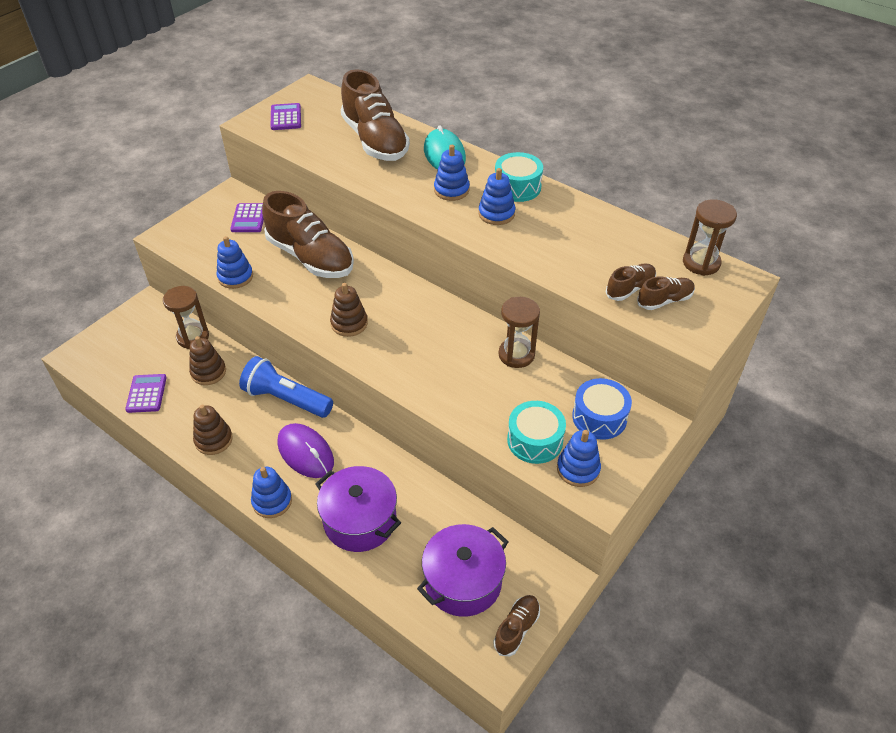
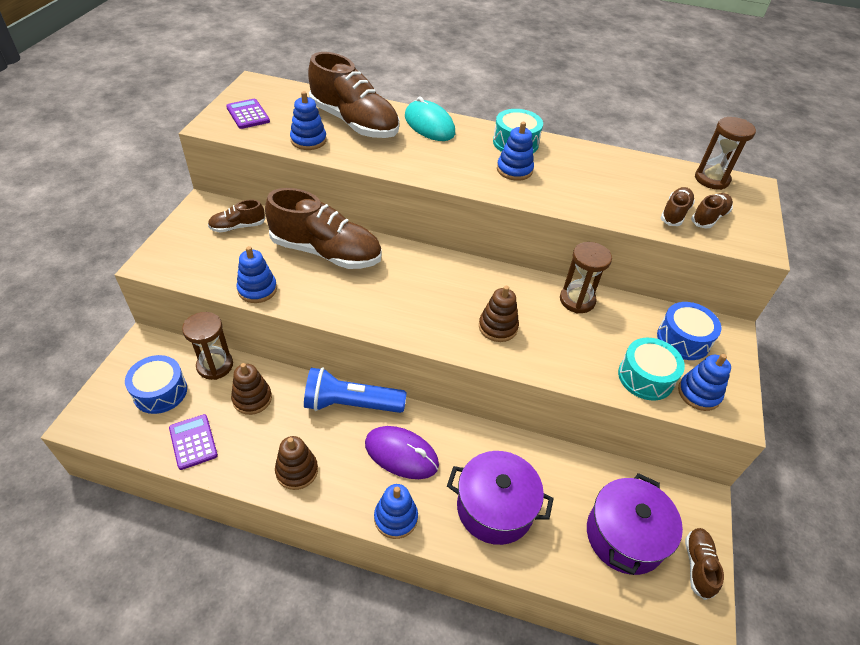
camera: 25 degrees left, 0 degrees up
purple calculator [230,203,264,232] -> brown shoe [208,200,265,232]
brown stacking toy [330,283,368,337] -> brown stacking toy moved to [479,286,519,342]
blue stacking toy [434,145,470,201] -> blue stacking toy moved to [290,91,327,150]
none -> blue drum [125,355,187,414]

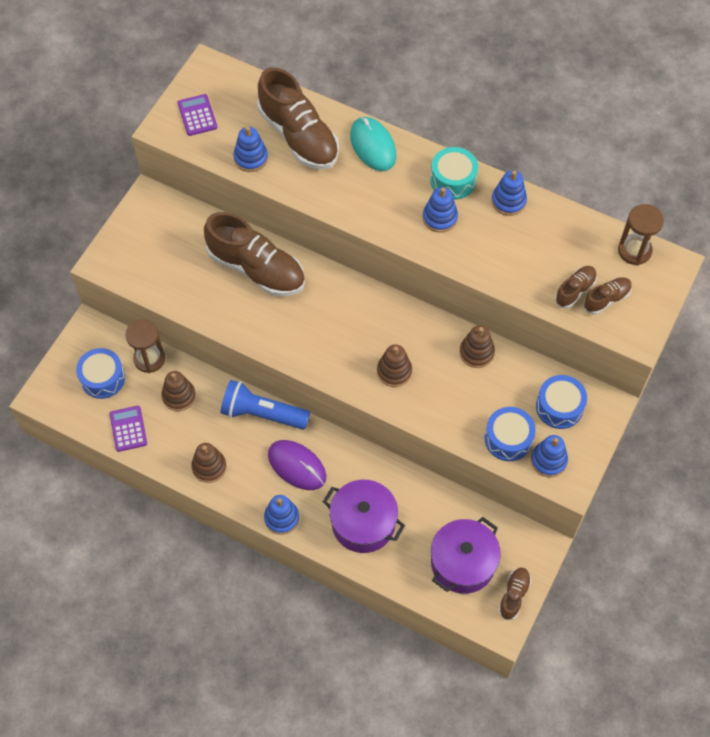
camera: 15 degrees right, 15 degrees up
brown shoe [208,200,265,232] -> none
blue stacking toy [236,246,277,303] -> blue stacking toy moved to [491,170,527,216]
brown hourglass [560,242,612,313] -> brown stacking toy [460,325,495,368]
turquoise drum [618,338,685,401] -> blue drum [485,407,536,461]

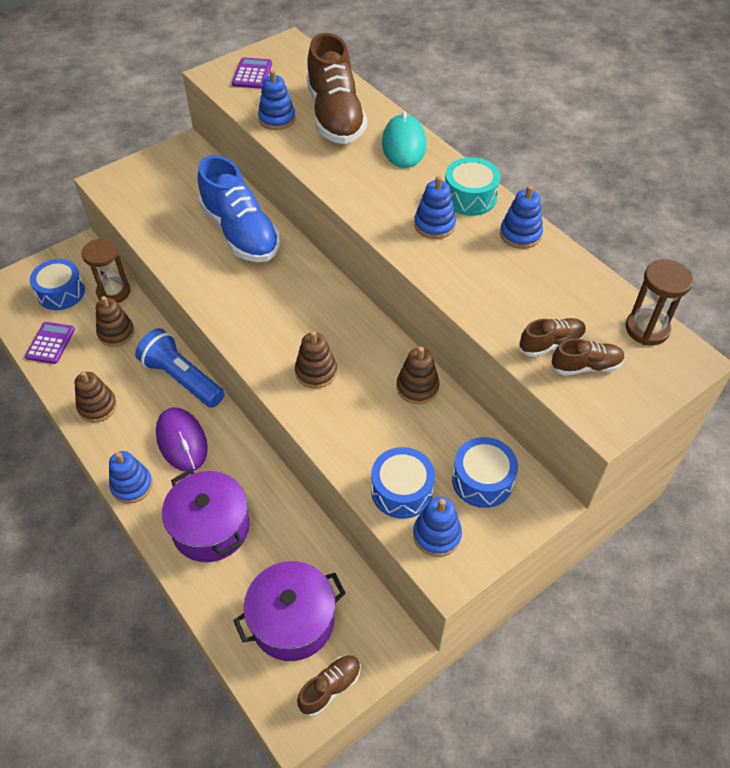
camera: 25 degrees right, 10 degrees down
brown shoe [204,212,305,296] -> blue shoe [198,155,280,262]

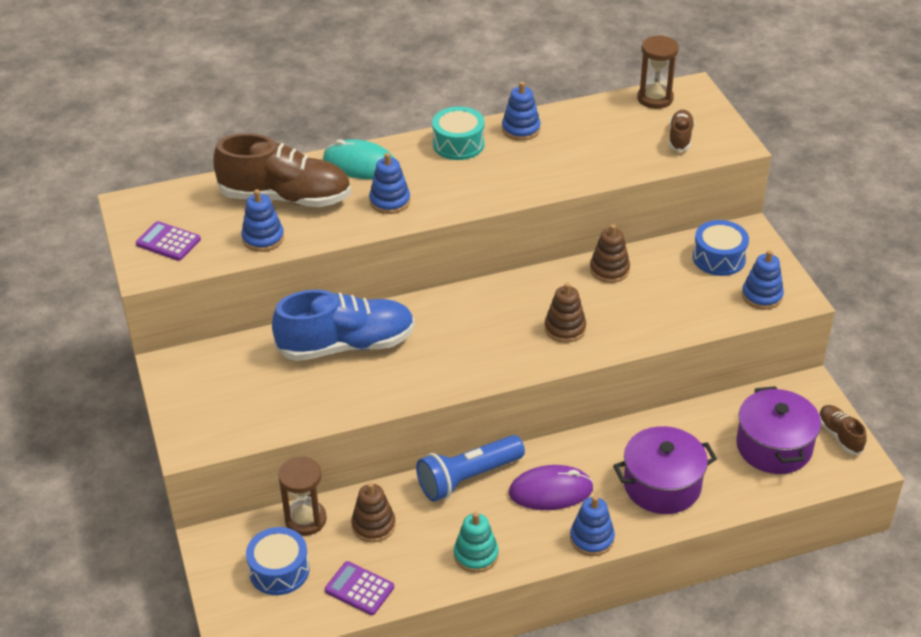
camera: 70 degrees left, 10 degrees down
brown stacking toy [75,371,117,422] -> turquoise stacking toy [454,512,499,573]
blue drum [371,447,435,519] -> none
blue stacking toy [414,176,456,239] -> blue stacking toy moved to [369,153,410,214]
brown shoe [519,318,586,357] -> none

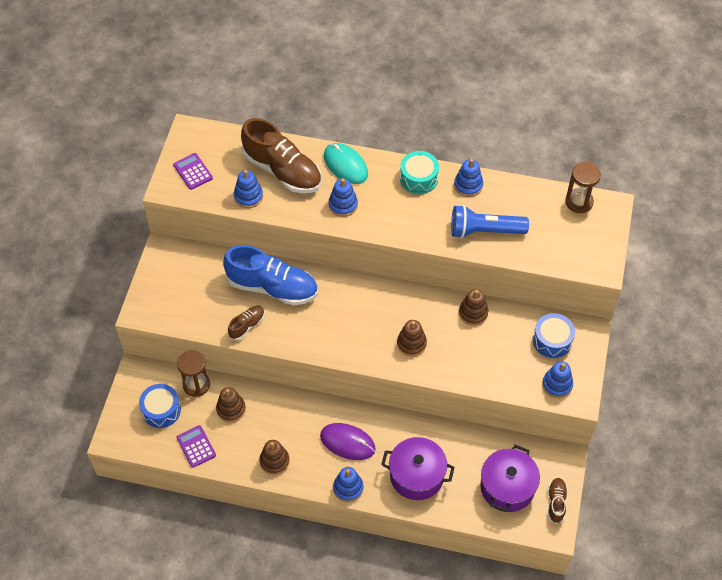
camera: 30 degrees right, 15 degrees up
blue flashlight [416,435,525,502] -> blue flashlight moved to [451,205,529,238]
turquoise stacking toy [454,512,499,573] -> brown stacking toy [259,440,290,475]
brown shoe [669,110,695,152] -> brown shoe moved to [228,305,265,340]

